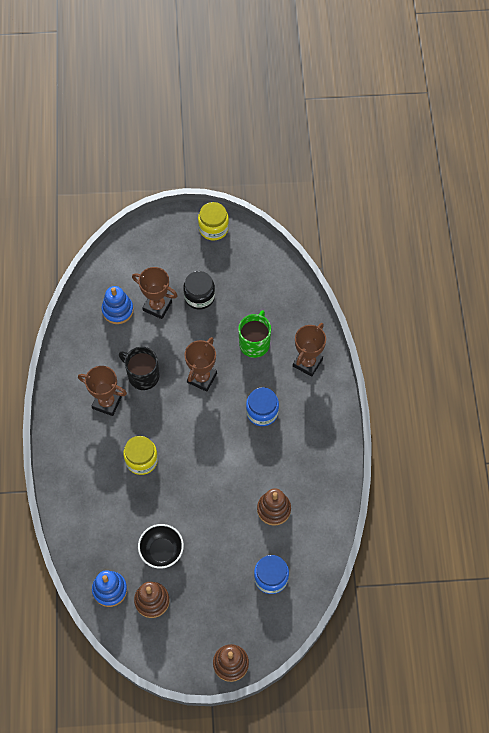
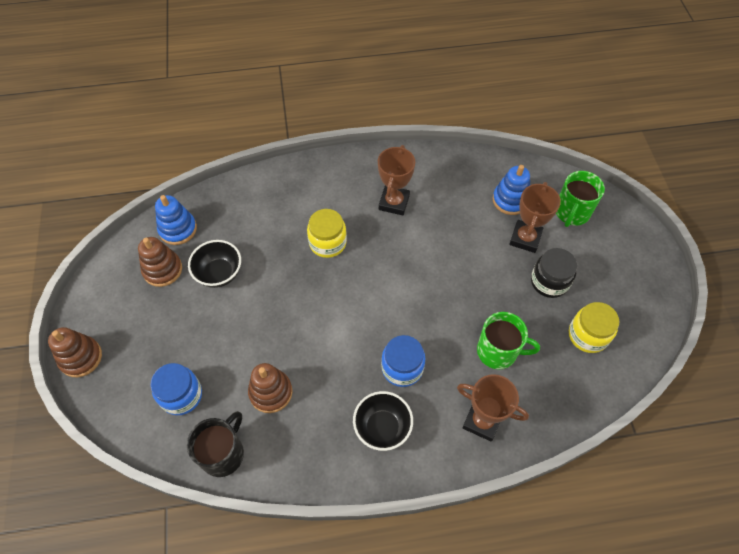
camera: 85 degrees right, 5 degrees down
black mug [119,347,159,390] -> black mug moved to [187,411,244,477]
brown trophy [184,337,217,392] -> none
yellow jar [198,202,229,241] -> yellow jar moved to [569,302,619,353]
none -> black bowl [353,391,413,451]
none -> green mug [556,171,605,227]

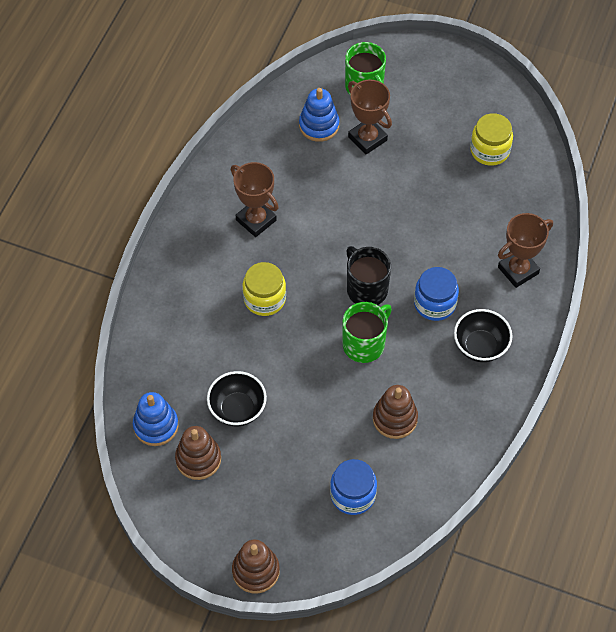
camera: 60 degrees left, 0 degrees up
black mug [187,411,244,477] -> black mug moved to [346,246,391,305]
green mug [477,312,540,369] -> green mug moved to [343,302,392,363]
black jar [531,248,577,298] -> none

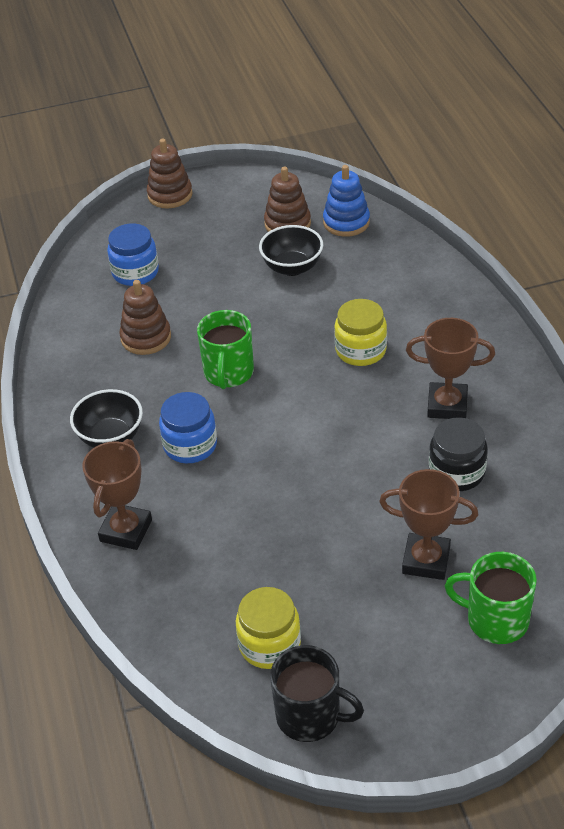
camera: 145 degrees right, 15 degrees down
blue stacking toy [299,88,339,142] -> none
black mug [346,246,391,305] -> black mug moved to [270,645,364,742]
none -> black jar [429,417,488,491]

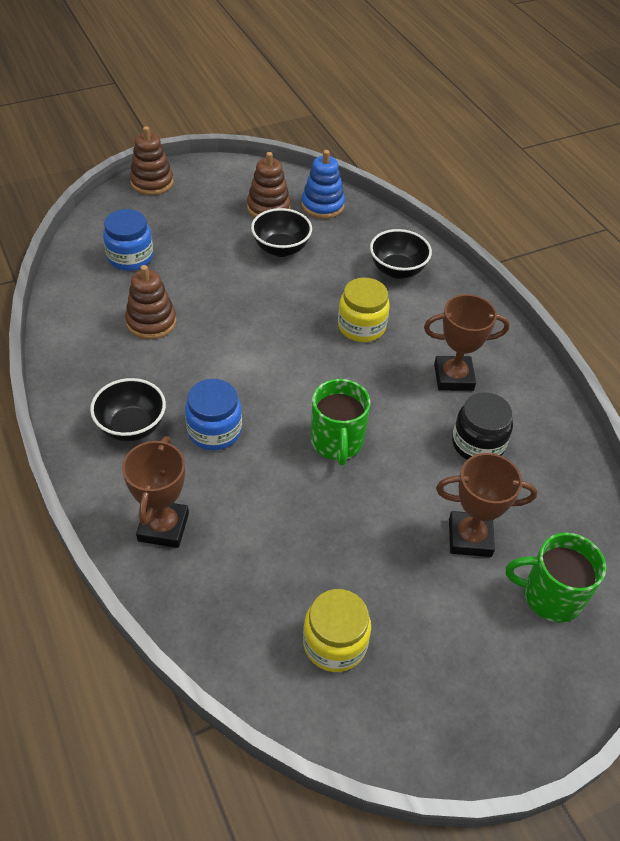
camera: 15 degrees left, 5 degrees up
green mug [197,310,254,389] -> green mug moved to [311,379,370,465]
black mug [270,645,364,742] -> none
none -> black bowl [370,229,432,279]

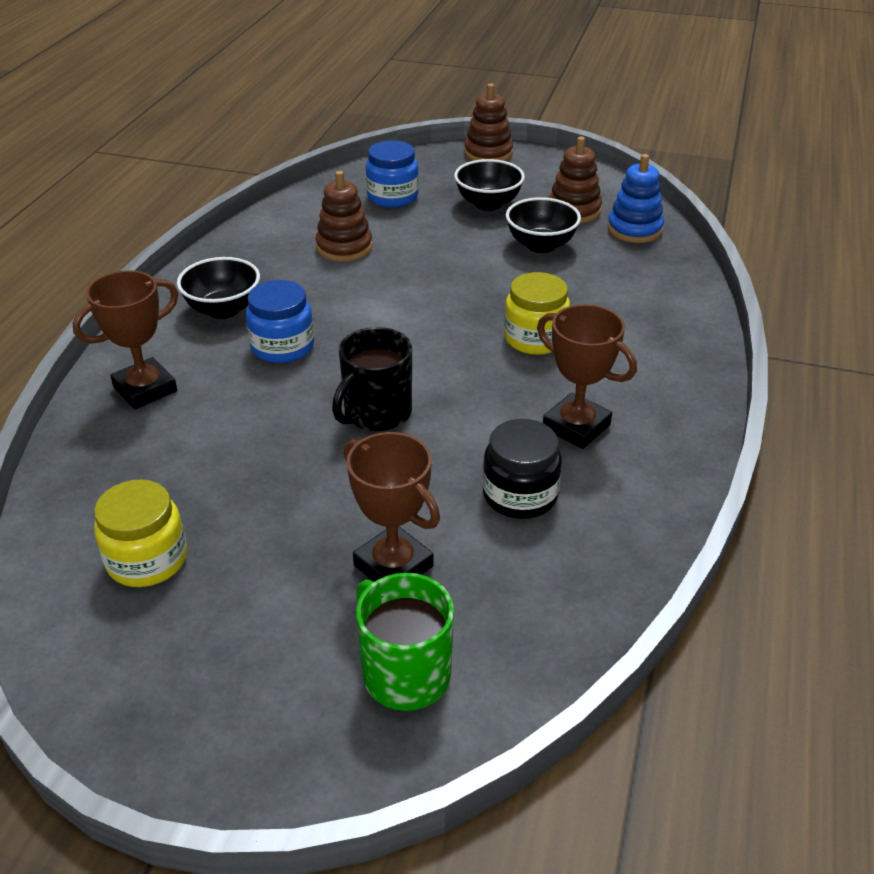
camera: 45 degrees right, 10 degrees down
green mug [311,379,370,465] -> black mug [332,327,412,431]
black bowl [370,229,432,279] -> black bowl moved to [454,159,525,211]

